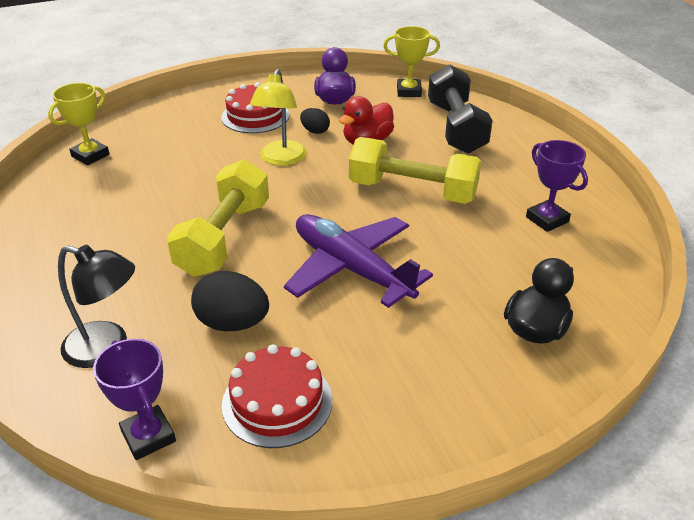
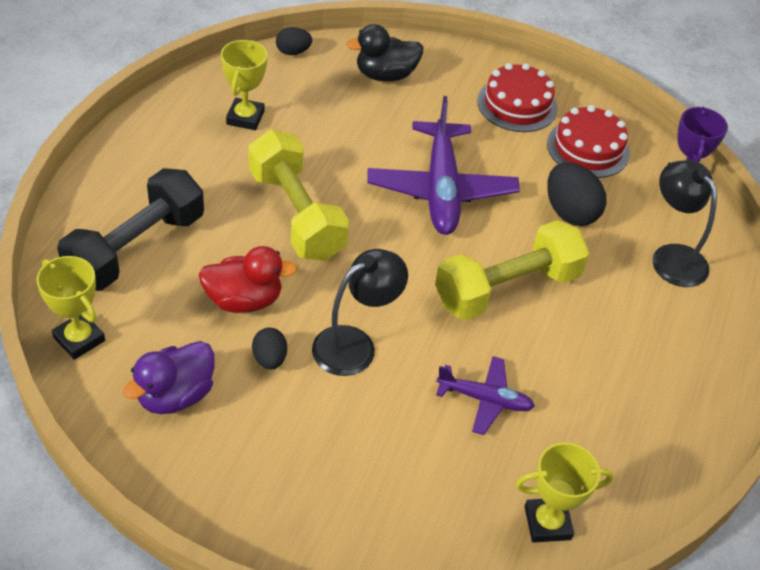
camera: 140 degrees left, 10 degrees up
red cake [221,82,289,133] -> red cake moved to [477,63,558,132]
yellow lamp [250,69,307,166] -> black lamp [312,249,408,376]
purple trophy [526,140,588,232] -> yellow trophy [221,40,267,130]
none -> black egg [276,27,312,55]
none -> purple plane [436,356,535,435]

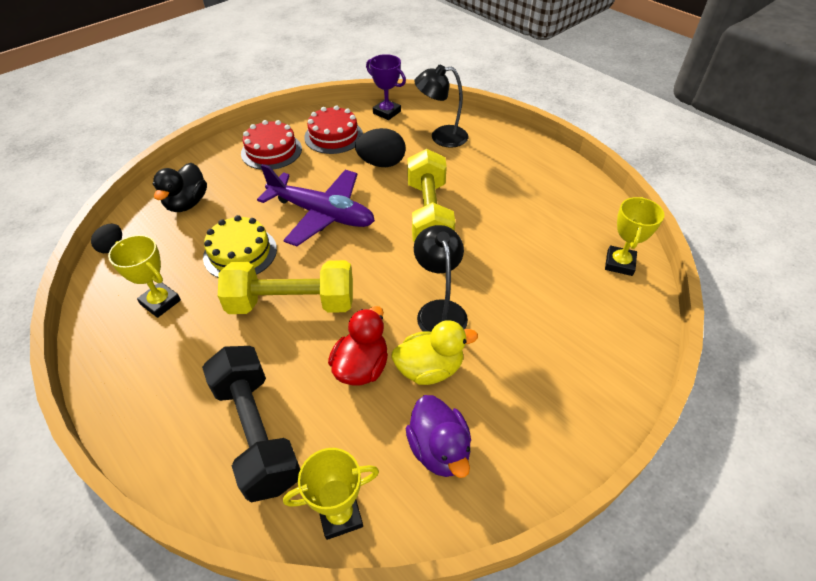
camera: 60 degrees left, 0 degrees up
black egg [252,328,287,370] -> yellow duck [391,320,478,385]
purple plane [436,356,535,435] -> none
none -> yellow cake [203,215,277,277]

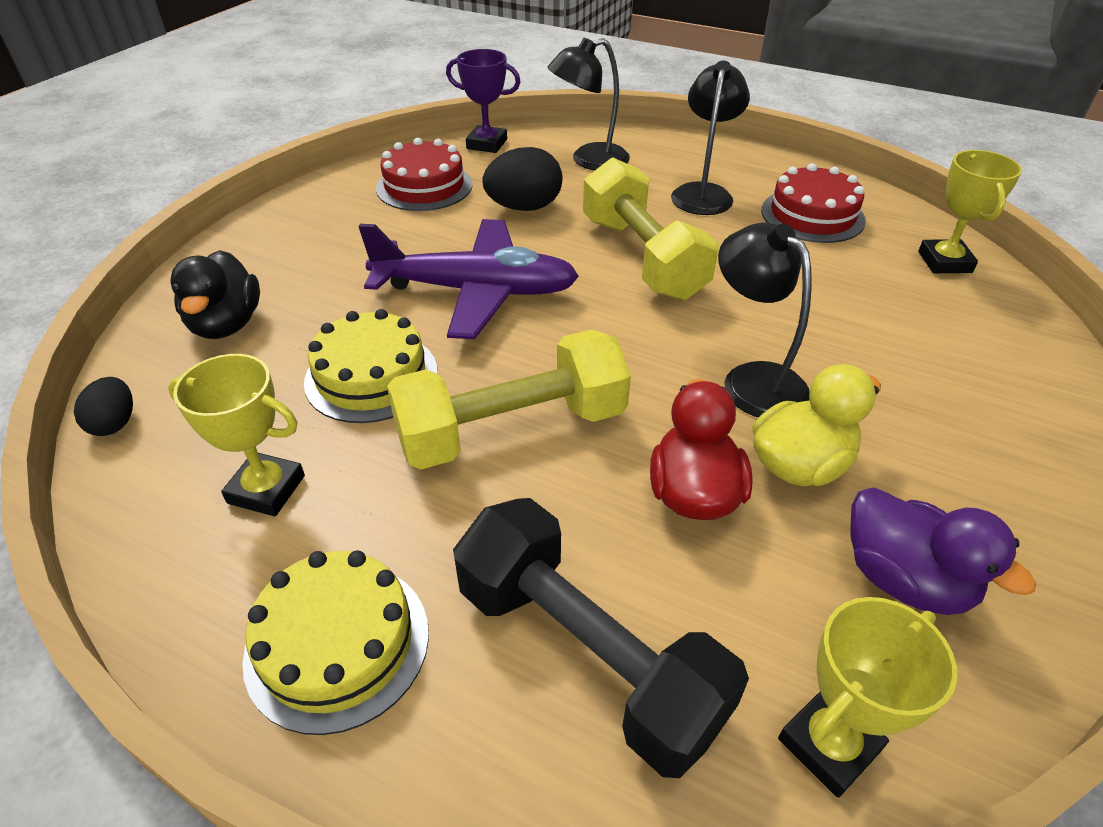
camera: 20 degrees left, 5 degrees down
red cake [241,120,302,170] -> red cake moved to [761,163,866,243]
none -> yellow cake [242,550,429,735]
none -> black lamp [671,60,750,215]

